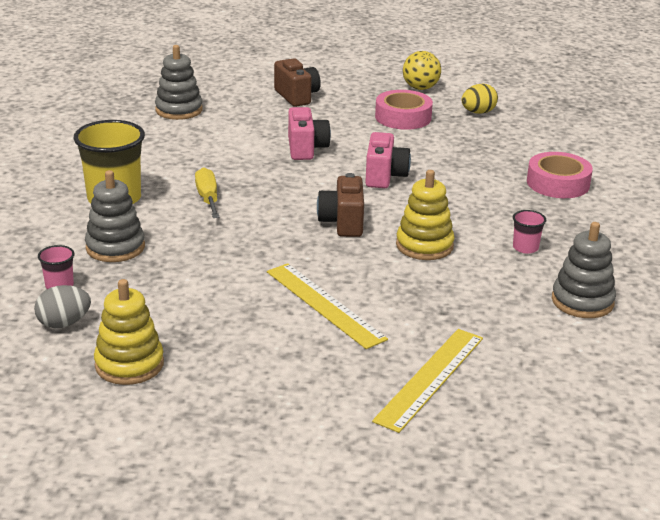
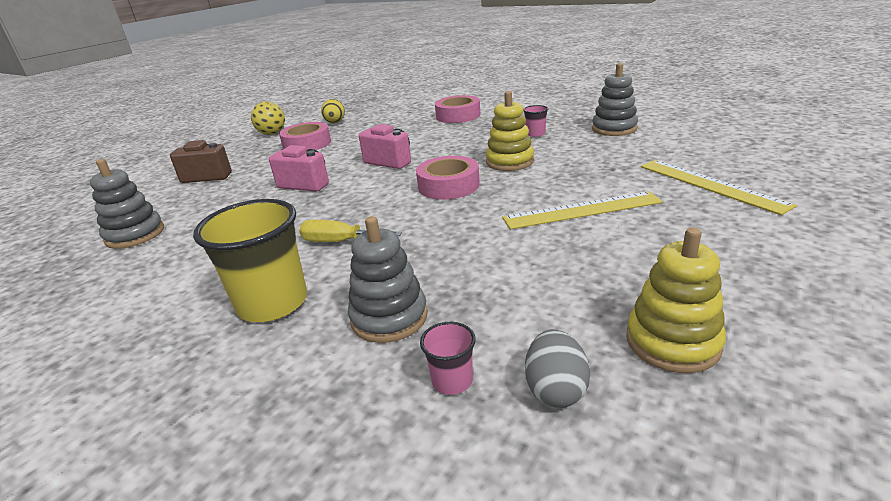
camera: 60 degrees left, 0 degrees up
brown camera [317,173,364,237] -> pink tape [416,156,480,200]

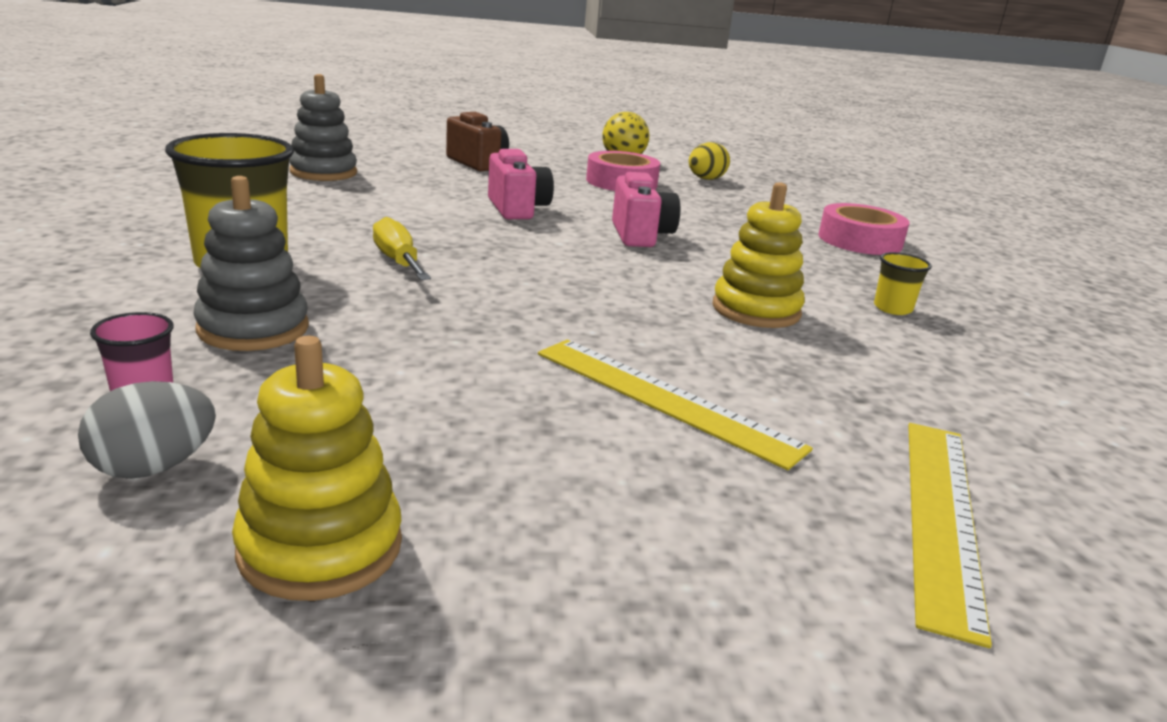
camera: 45 degrees right, 5 degrees down
pink tape [416,156,480,200] -> none
pink cup [523,105,548,137] -> yellow cup [874,252,932,315]
grey stacking toy [592,63,638,136] -> none

